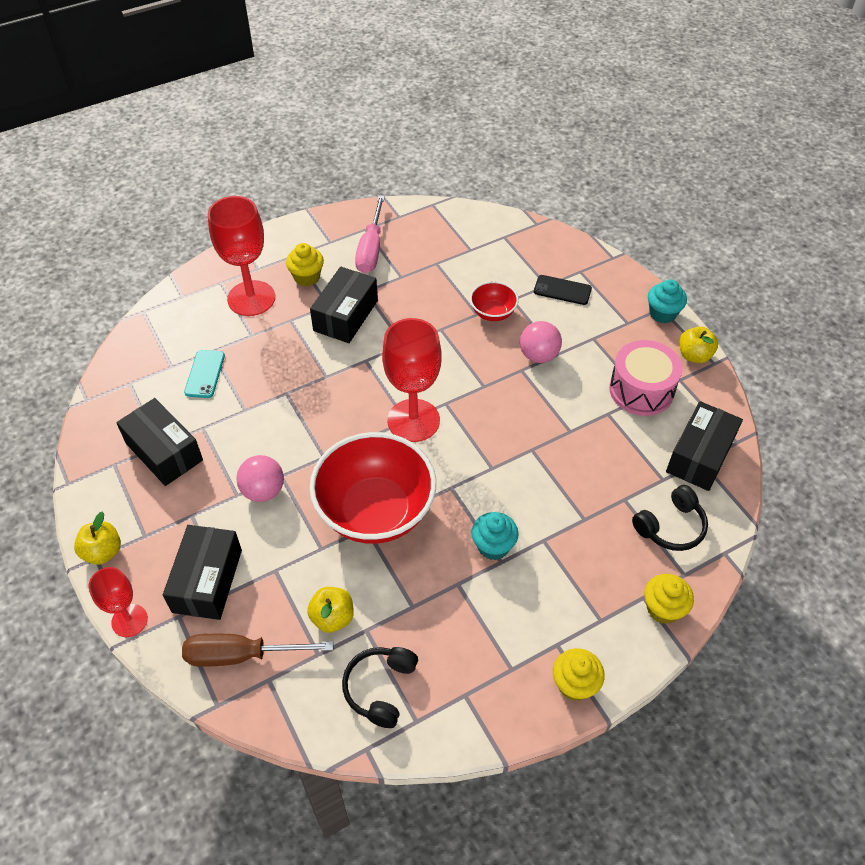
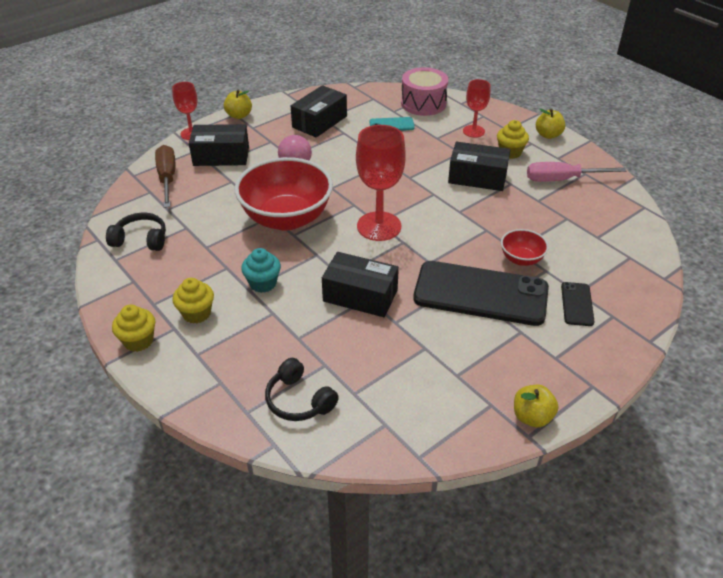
camera: 80 degrees right, 10 degrees down
red goblet [208,196,275,316] -> red goblet [463,79,490,138], size x0.58
yellow apple [307,587,354,633] -> yellow apple moved to [536,109,565,139]
pink ball [520,321,562,363] -> black phone [413,261,549,326]
pink drum [609,340,683,416] -> pink drum moved to [401,67,448,116]
yellow cupcake [644,574,694,624] -> yellow cupcake moved to [173,278,214,324]
turquoise cupcake [648,280,687,324] -> none
black box [666,401,743,491] -> black box moved to [322,252,399,317]

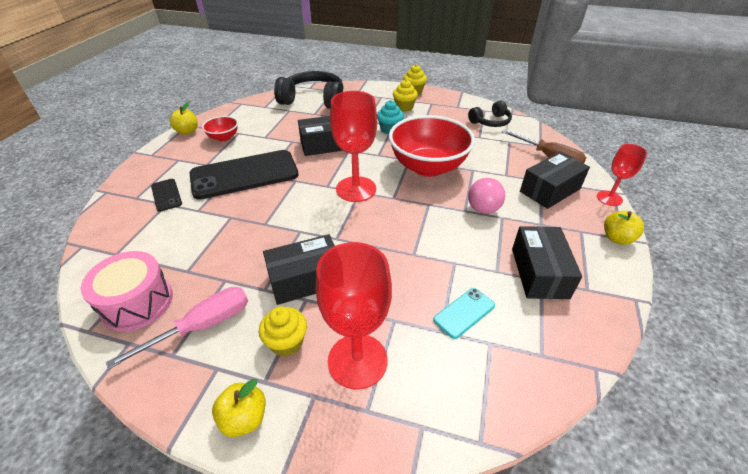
camera: 145 degrees right, 0 degrees up
black headphones [265,358,339,421] -> black headphones [274,71,343,109], size x1.77
pink drum [401,67,448,116] -> pink drum moved to [81,251,173,332]
red goblet [463,79,490,138] -> red goblet [316,242,392,390], size x1.73
red bowl [501,229,549,266] -> red bowl moved to [202,116,238,141]

